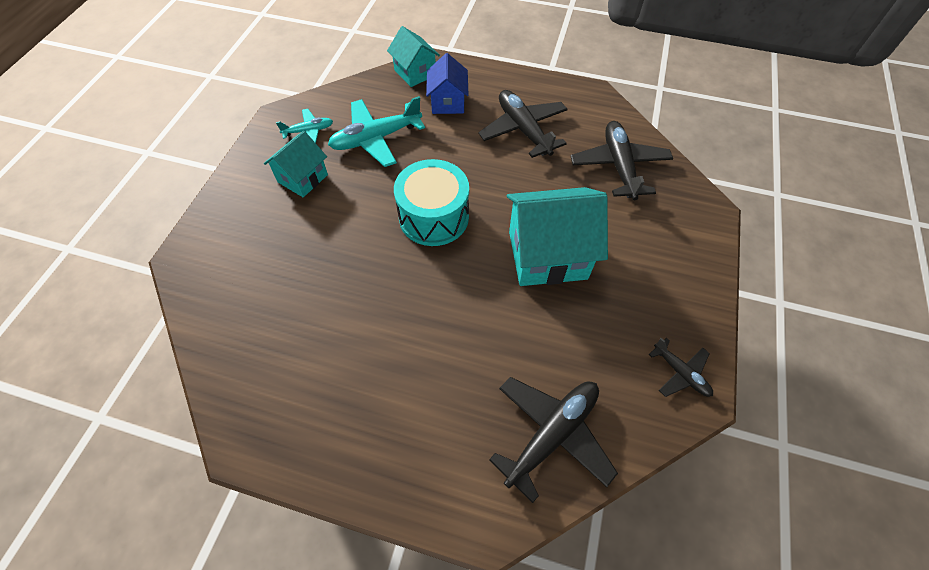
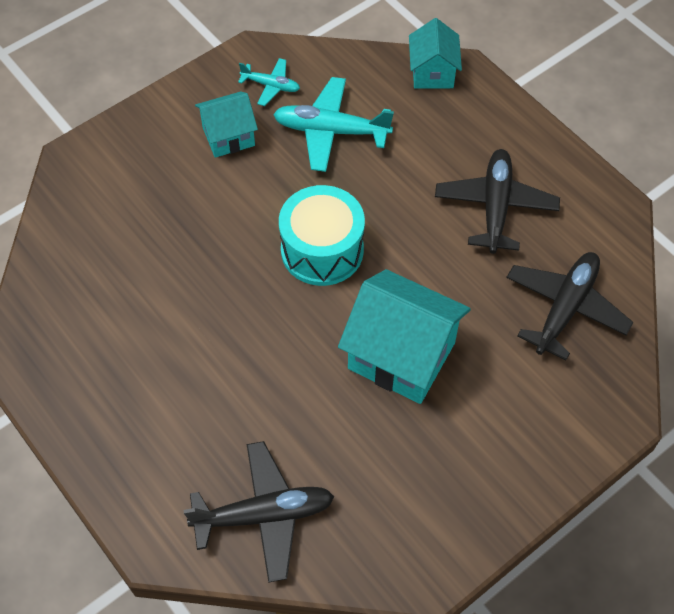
camera: 35 degrees right, 0 degrees up
blue house [426,53,469,114] -> none
black plane [649,338,713,397] -> none

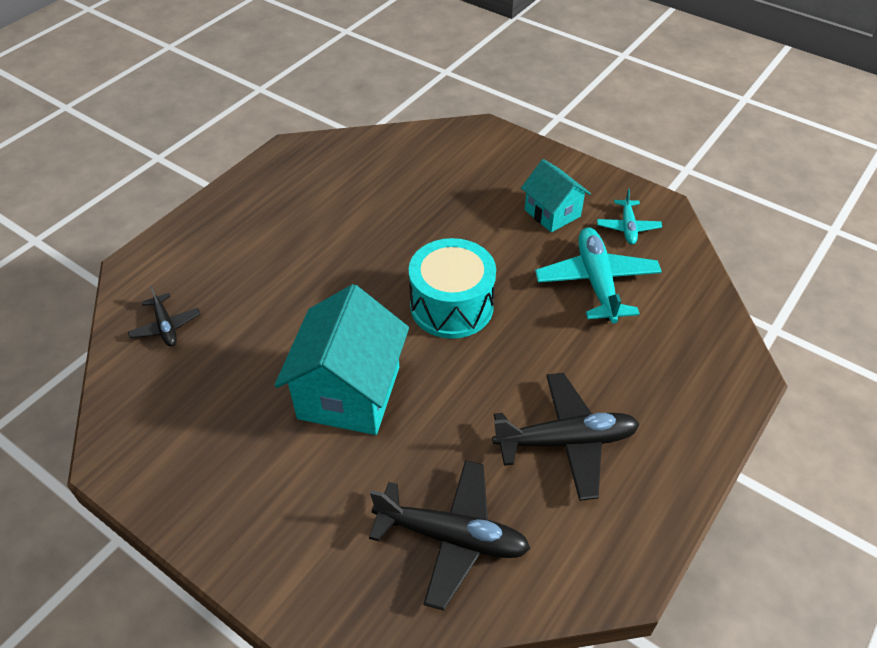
camera: 75 degrees right, 10 degrees down
black plane [183,441,334,583] -> black plane [128,285,200,346], size x0.54
turquoise house [409,18,462,89] -> none

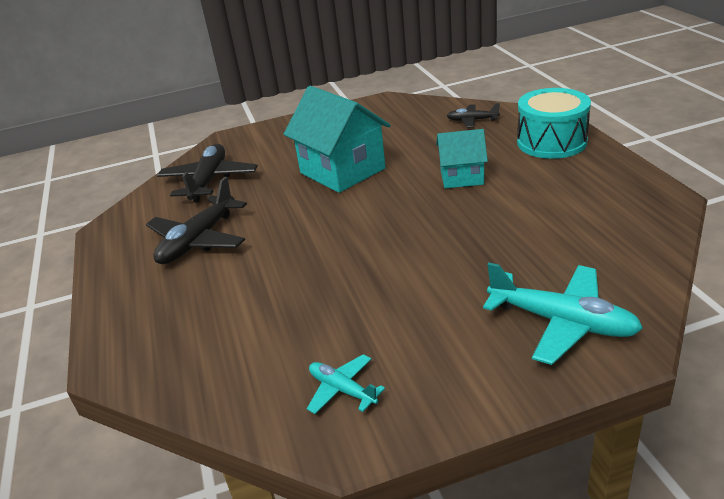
camera: 130 degrees right, 15 degrees down
black plane [369,460,531,611] -> black plane turned 135 degrees clockwise [157,144,258,203]
turquoise drum [409,238,496,339] -> turquoise drum moved to [517,88,591,159]
turquoise house [521,159,591,232] -> turquoise house moved to [436,129,488,188]
turquoise plane [535,227,662,323] -> turquoise plane moved to [483,262,643,365]

